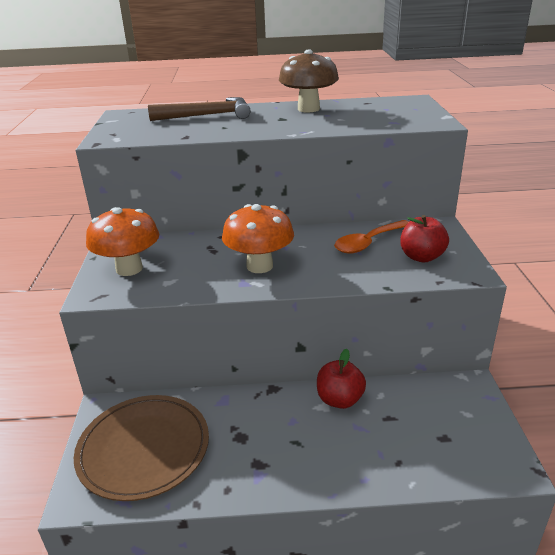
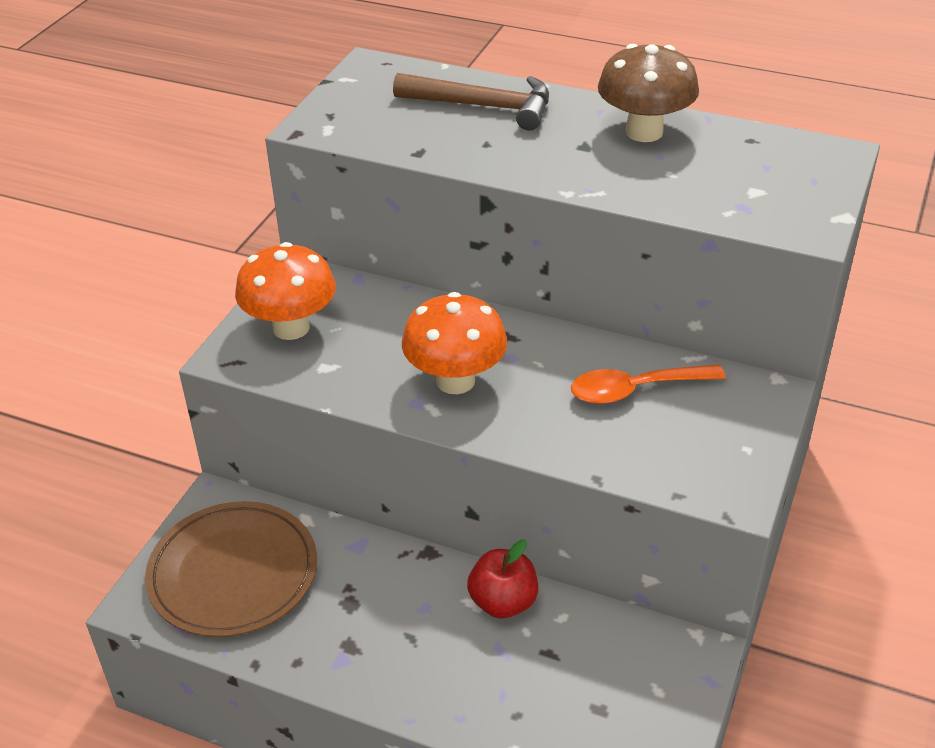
camera: 25 degrees right, 10 degrees up
red apple [400,215,449,262] -> none

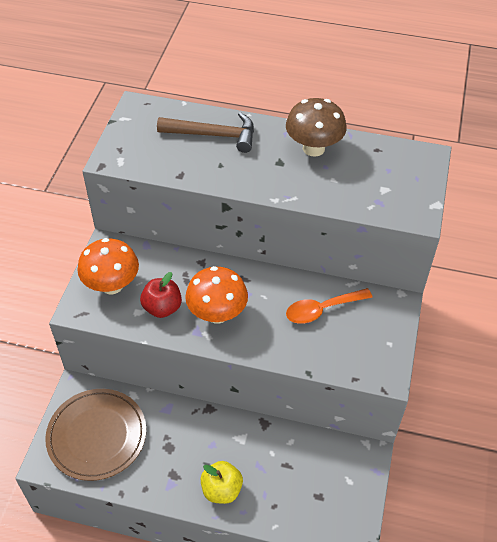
camera: 10 degrees left, 10 degrees up
red apple [467,539,538,618] -> red apple moved to [140,272,182,318]
none -> yellow apple [201,461,243,504]

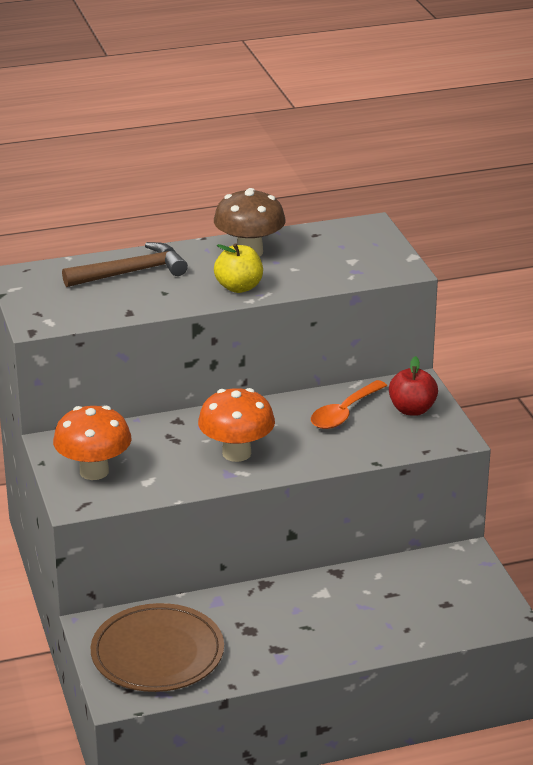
camera: 30 degrees left, 20 degrees down
red apple [140,272,182,318] -> red apple moved to [389,356,438,416]
yellow apple [201,461,243,504] -> yellow apple moved to [214,243,263,293]

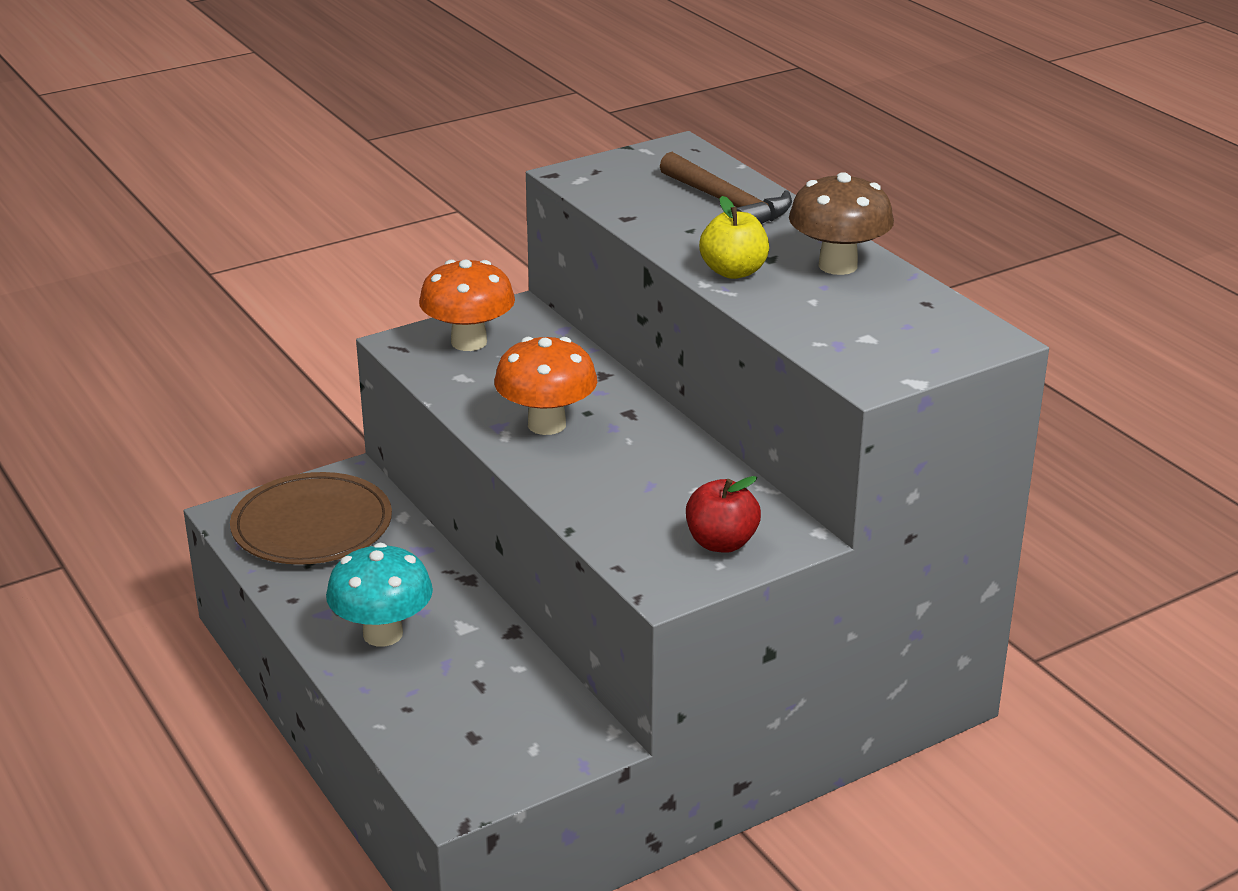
camera: 75 degrees right, 0 degrees up
orange spoon [311,380,387,429] -> none
none -> turquoise mushroom [326,543,433,647]

